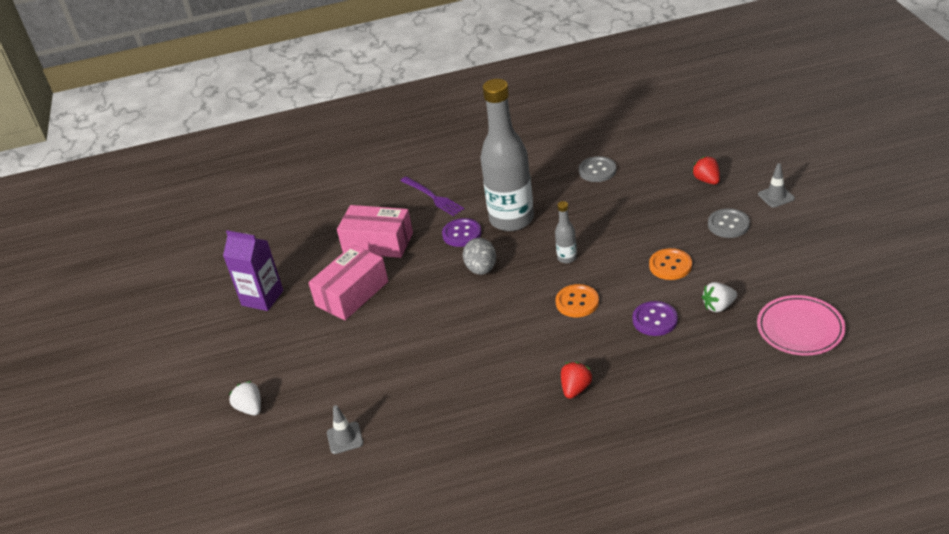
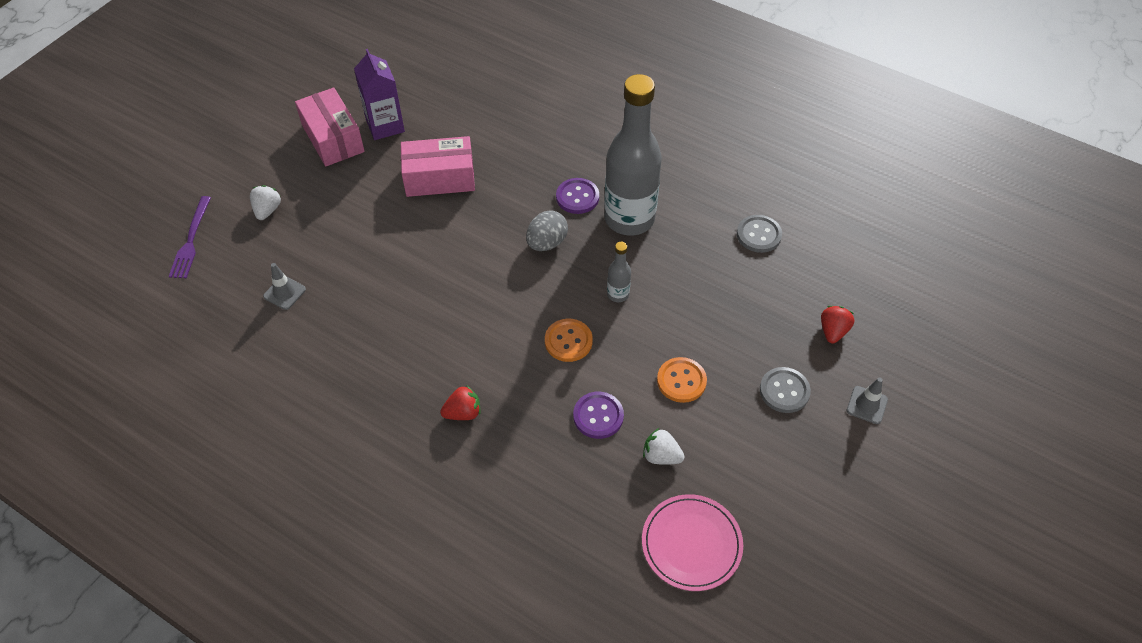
camera: 40 degrees right, 15 degrees up
pink box [337,205,413,258] -> pink box moved to [295,88,365,167]
purple fork [400,177,464,216] -> purple fork moved to [168,196,211,278]

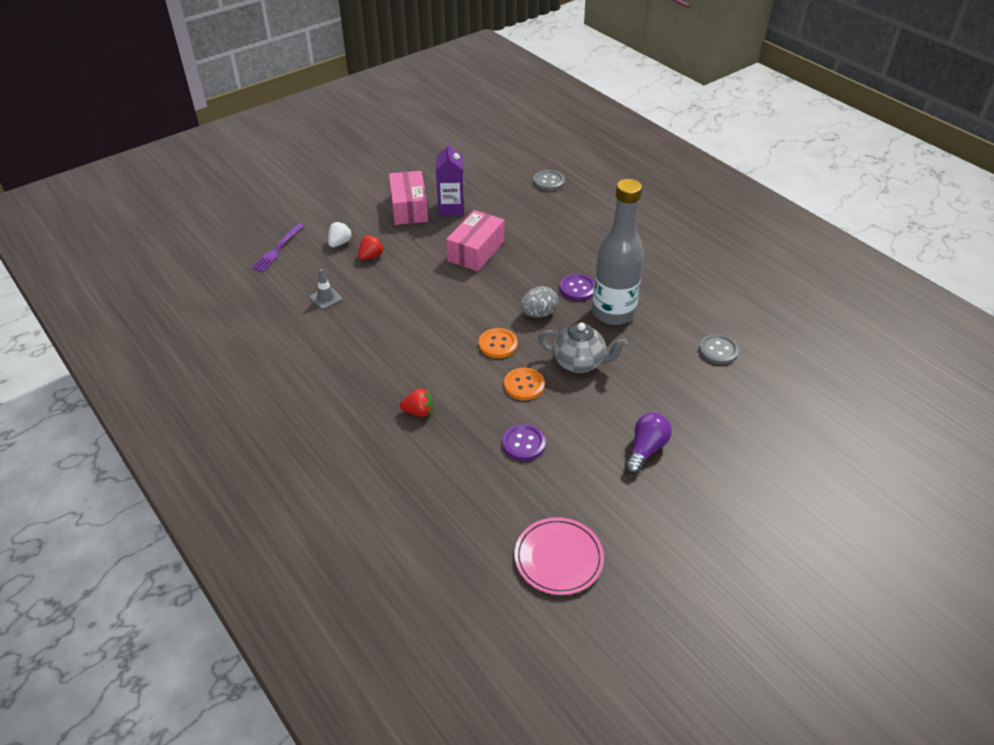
camera: 20 degrees right, 10 degrees down
pink box [401,136,475,197] -> pink box turned 75 degrees counterclockwise [446,210,504,271]
grey bottle [607,242,631,302] -> grey teapot [538,322,628,373]
white strawberry [643,428,685,465] -> none
orange button [657,357,707,403] -> orange button moved to [479,328,518,358]
grey button [760,367,811,413] -> grey button moved to [533,170,565,191]
red strawberry [821,306,854,343] -> red strawberry moved to [358,235,384,260]
grey traffic cone [847,377,888,424] -> none
none -> purple light bulb [625,413,672,474]

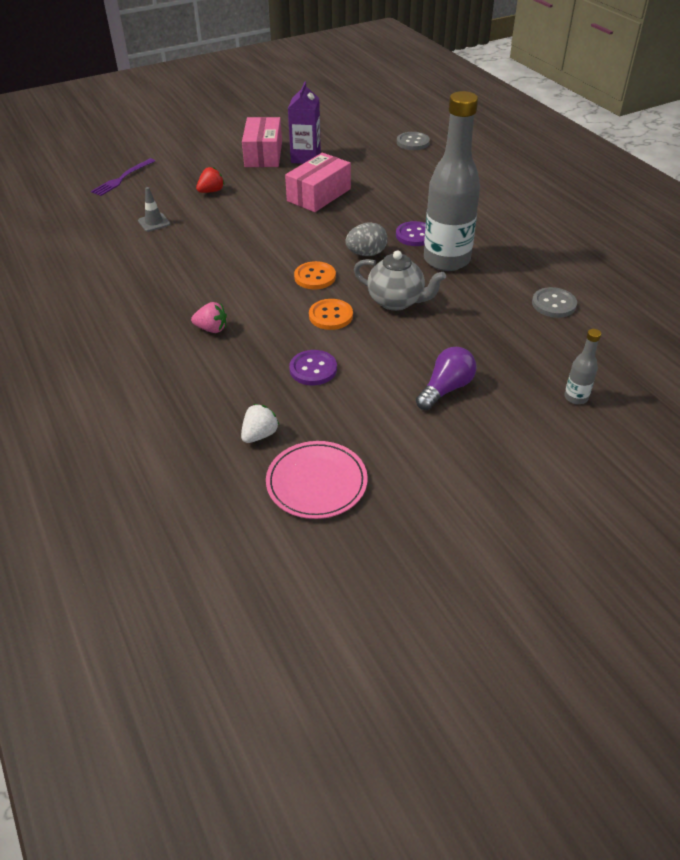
camera: 10 degrees right, 0 degrees up
white strawberry [328,221,352,247] -> white strawberry moved to [241,404,279,443]
red strawberry [400,388,433,417] -> pink strawberry [191,302,227,333]
none -> grey bottle [564,329,601,404]

